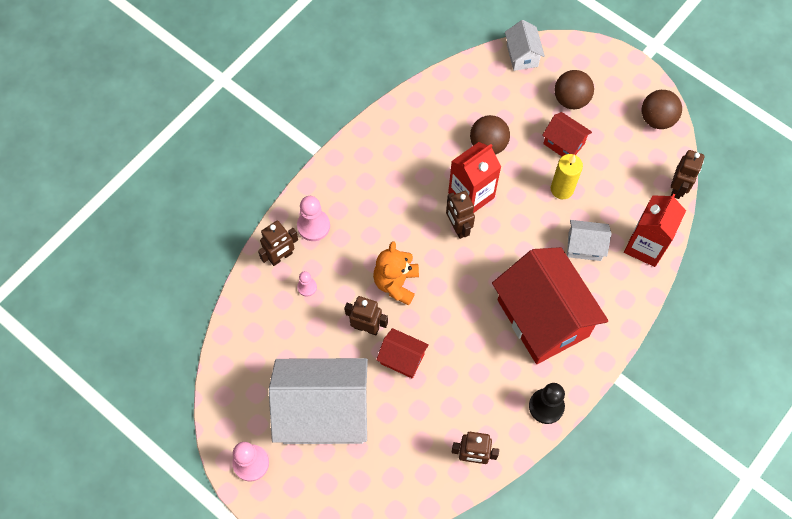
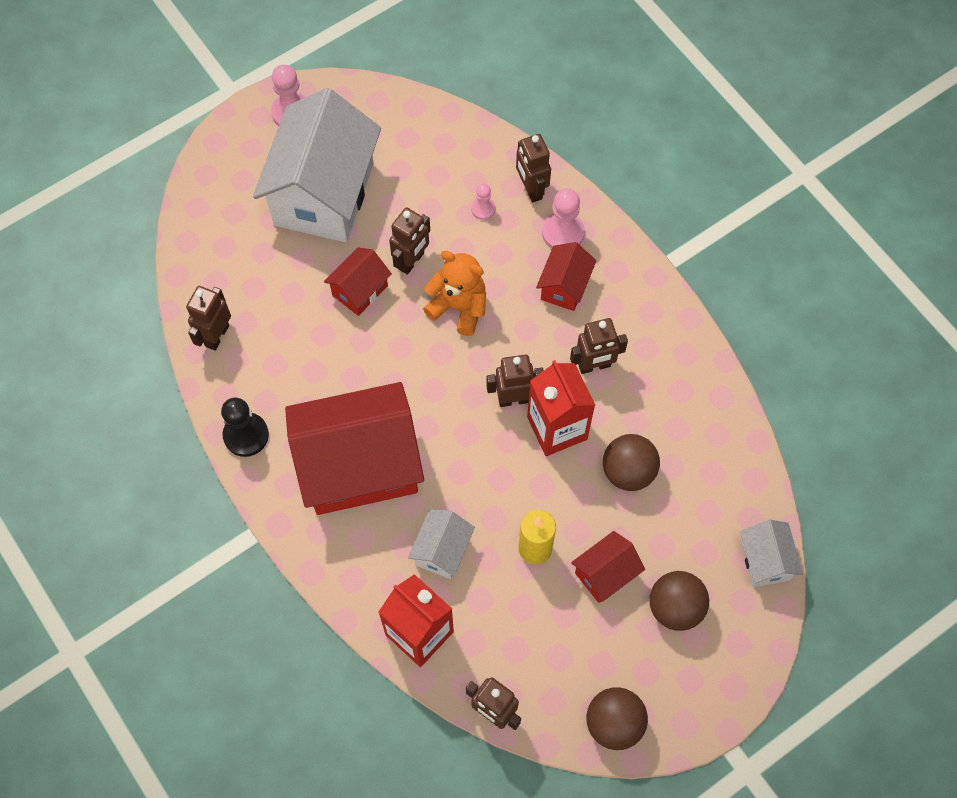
camera: 105 degrees right, 0 degrees up
white house [505,20,545,71] -> white house turned 75 degrees clockwise [740,520,803,587]
none -> red house [536,242,596,311]
none -> brown robot [570,318,628,374]

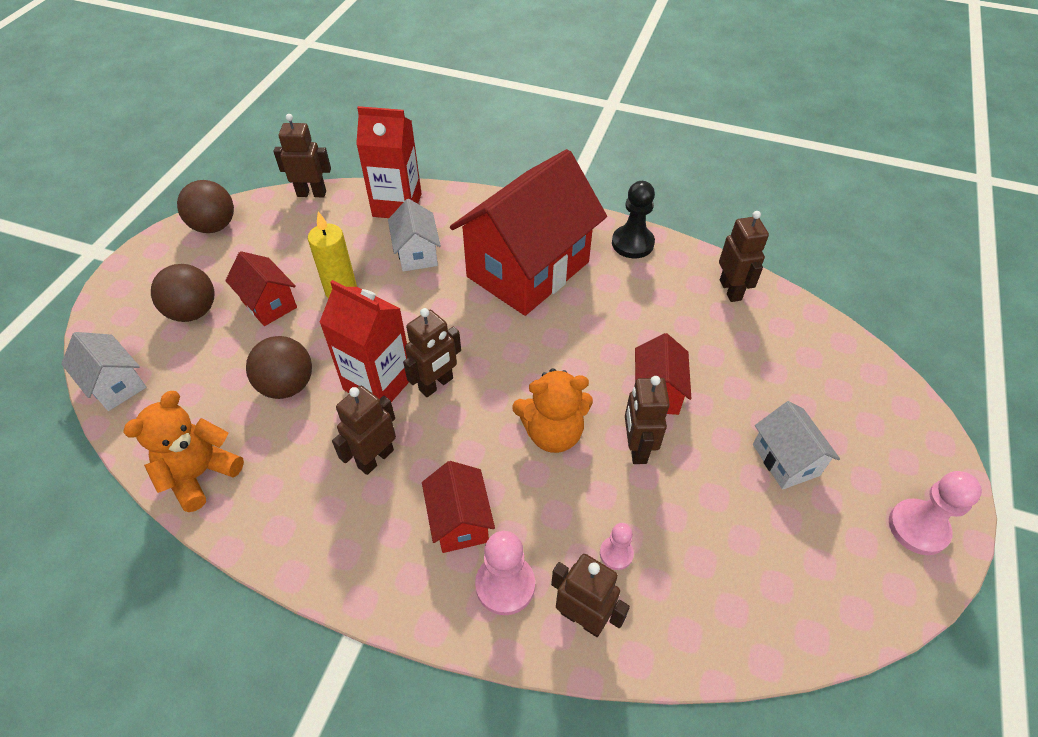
camera: 145 degrees right, 15 degrees down
white house [253,88,381,242] -> white house [753,401,840,490], size x0.46
red house [571,531,645,603] -> red house turned 60 degrees counterclockwise [225,251,297,326]
none -> orange teddy bear [123,391,244,512]

